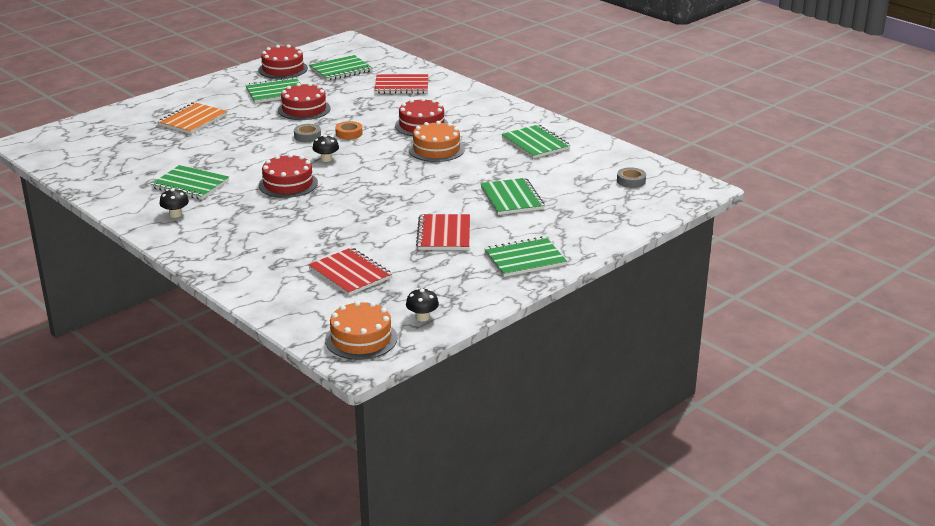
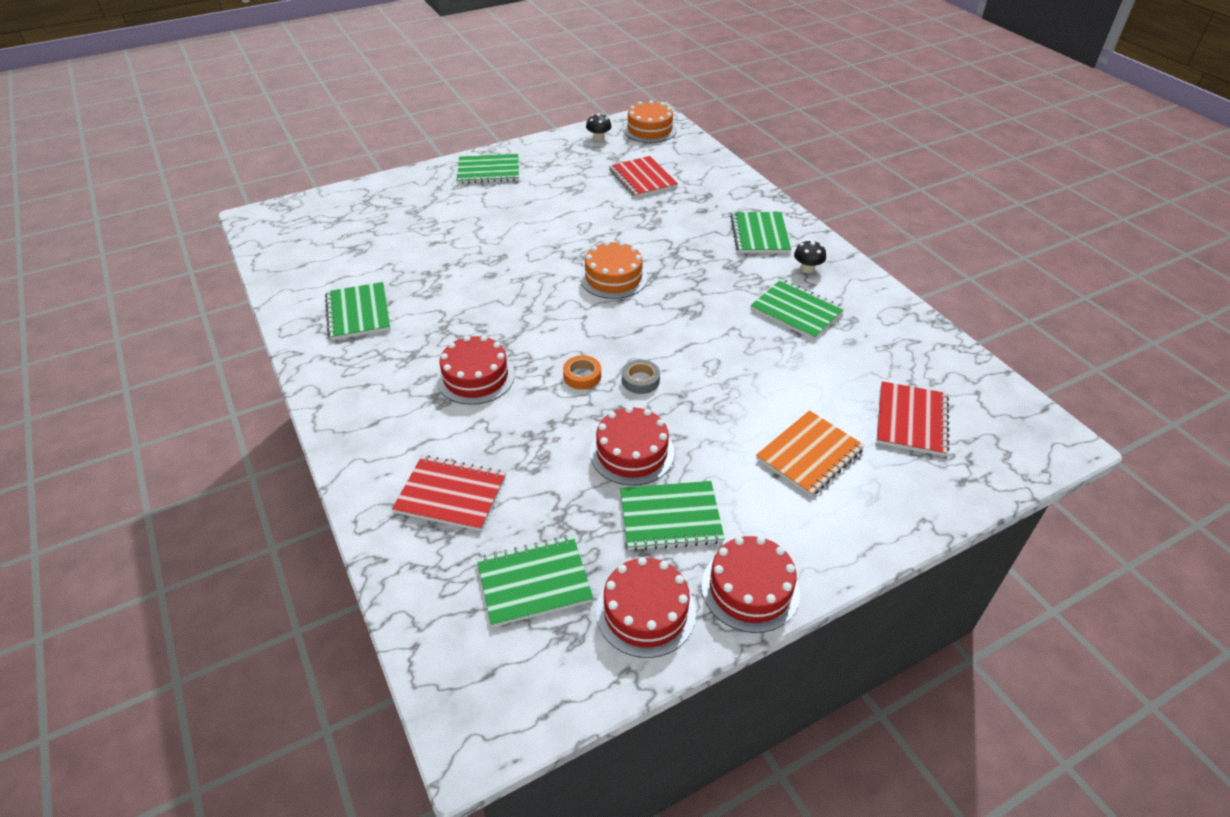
camera: 165 degrees left, 15 degrees up
red cake [259,154,318,198] -> red cake moved to [701,536,800,633]
black mushroom [312,135,339,162] -> none
orange cake [409,121,465,162] -> orange cake moved to [580,241,648,299]
red notebook [416,214,470,250] -> red notebook moved to [876,381,949,456]
green notebook [480,178,545,215] -> green notebook moved to [730,212,791,253]
grey tape [617,167,646,188] -> none

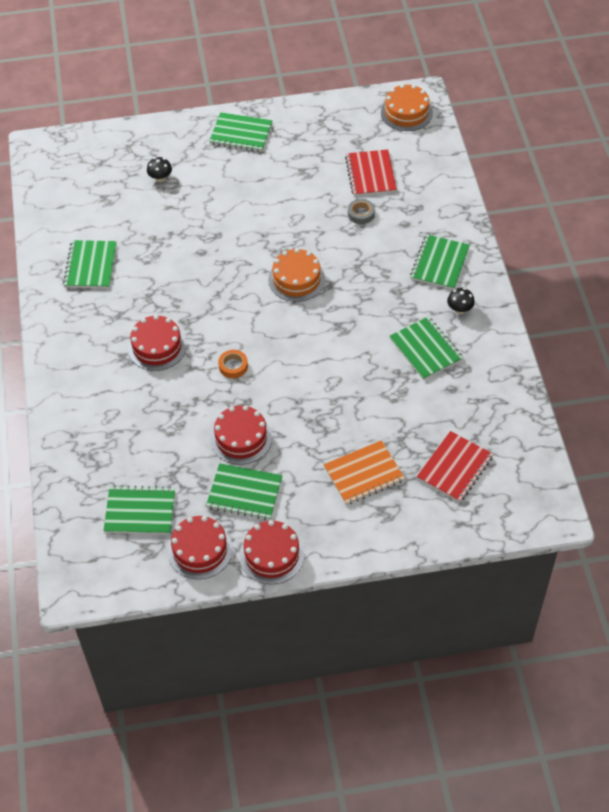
camera: 20 degrees right, 10 degrees up
red notebook [392,455,506,531] -> none
black mushroom [586,113,612,141] -> black mushroom moved to [147,157,172,182]
grey tape [622,360,660,394] -> grey tape moved to [348,199,375,224]

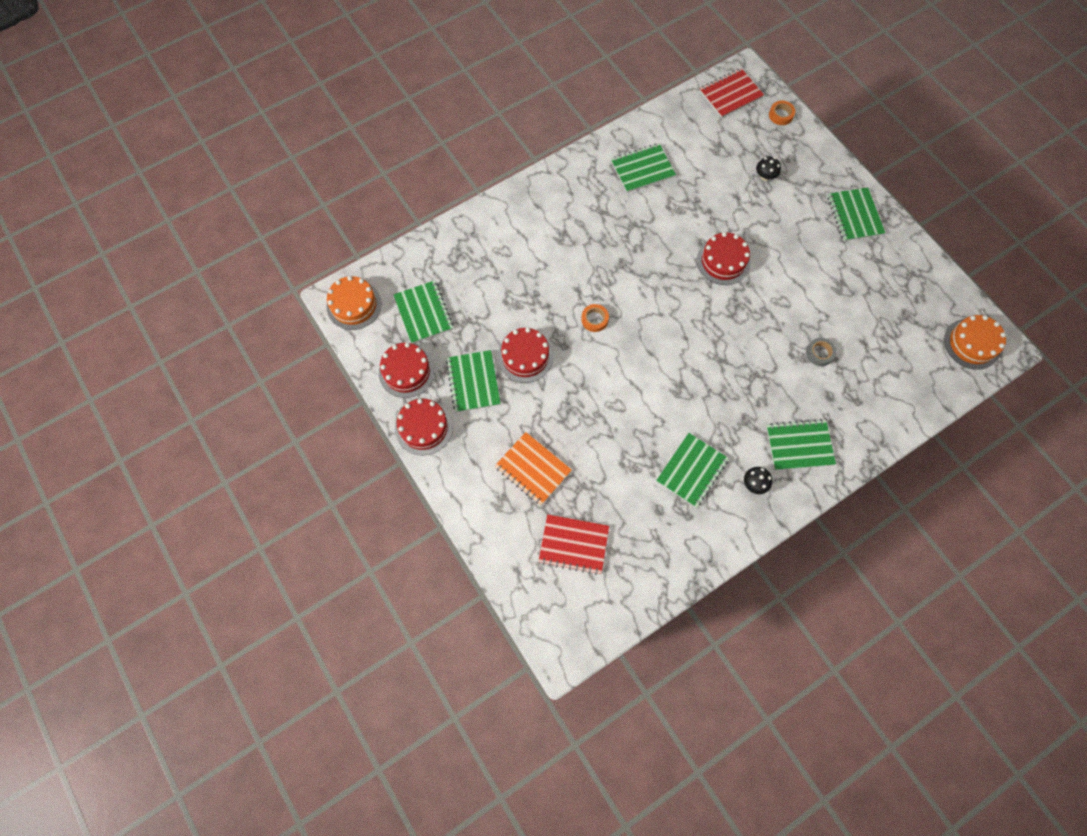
camera: 65 degrees right, 15 degrees up
red cake [128,315,187,371] -> red cake moved to [697,232,750,285]
orange cake [268,248,325,302] -> orange cake moved to [327,276,382,330]
red notebook [345,149,397,196] -> red notebook moved to [699,68,764,118]
none -> orange tape [769,101,795,125]

